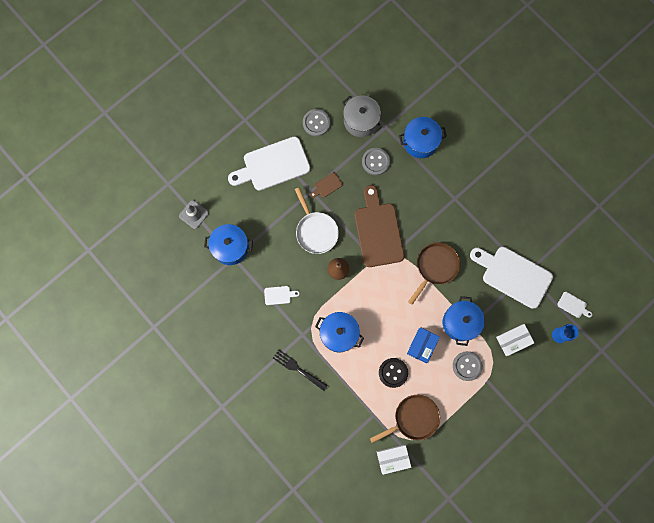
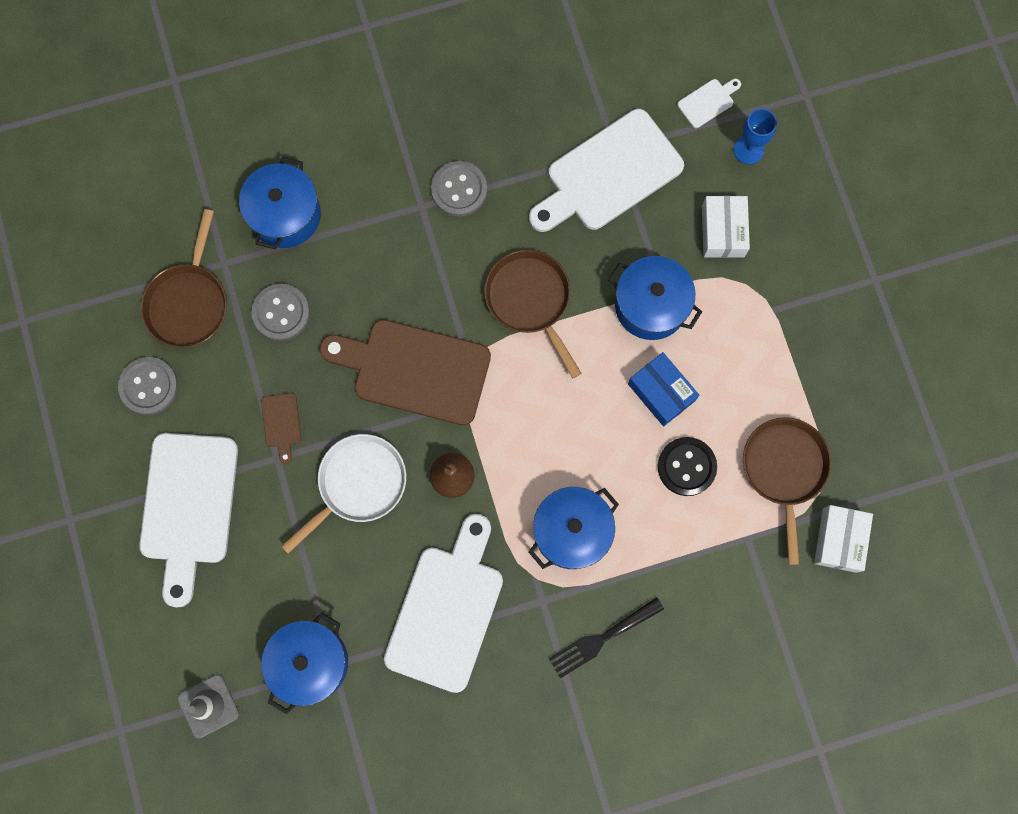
camera: 65 degrees left, 0 degrees up
white cutting board [264,286,300,305] -> white cutting board [384,514,503,693], size x2.40
white pan [295,188,339,254] -> white pan turned 45 degrees counterclockwise [281,434,406,554]
grey pot [343,95,382,137] -> brown pan [141,209,227,348]
grey button [453,351,483,381] -> grey button moved to [431,161,487,217]

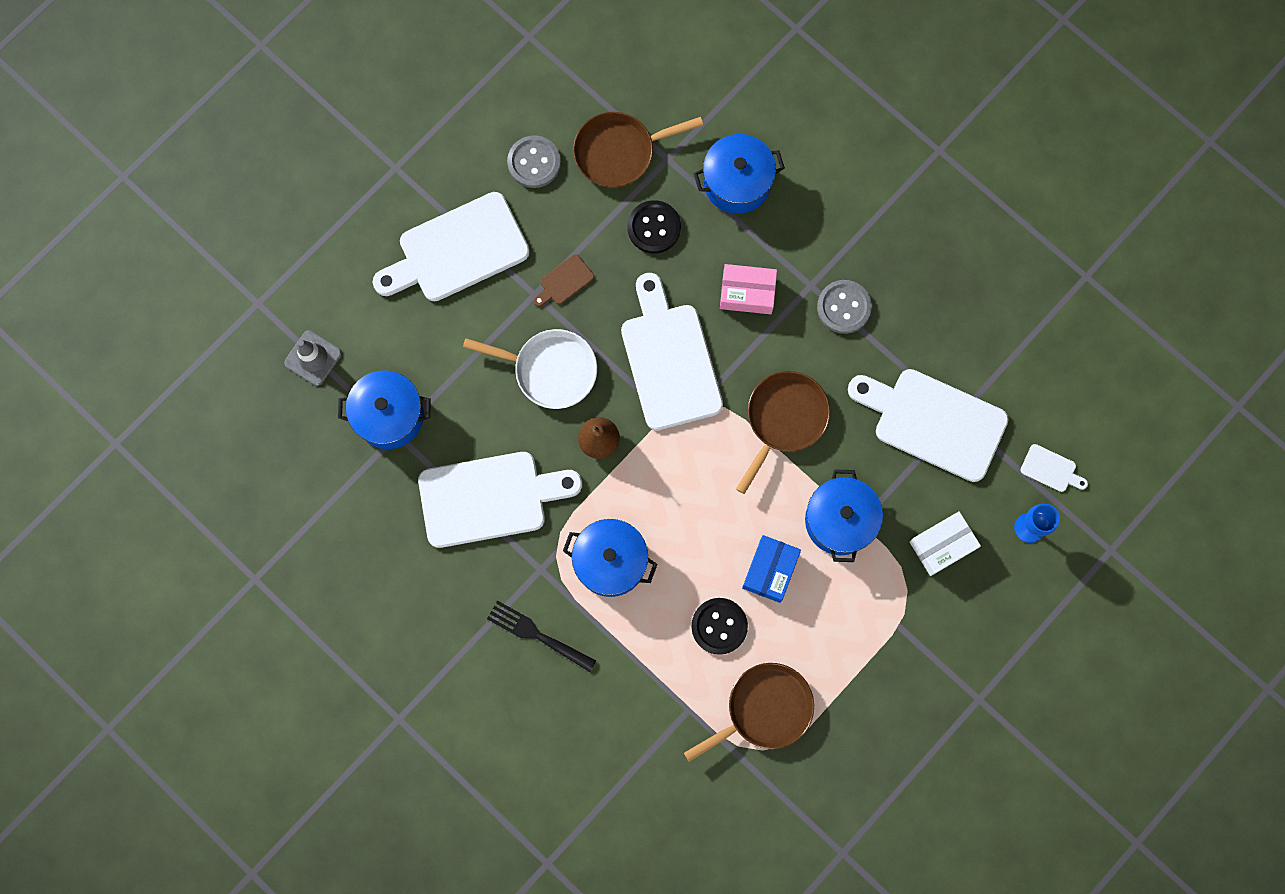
camera: 60 degrees right, 0 degrees up
grey button [251,284,310,341] -> black button [628,200,681,253]
brown cutting board [319,319,491,425] -> white cutting board [621,273,723,430]
white box [814,505,873,573] -> none
none -> pink box [720,264,777,314]

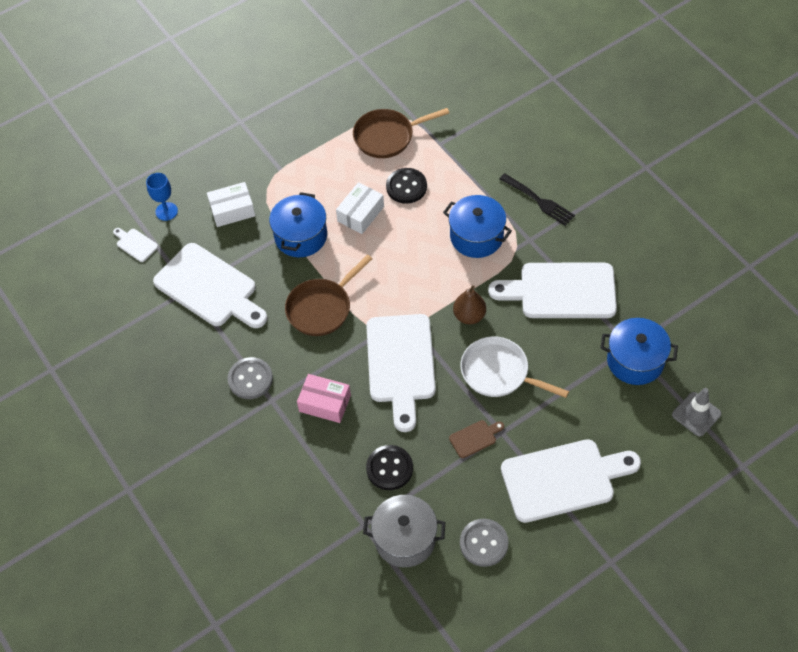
camera: 165 degrees left, 20 degrees down
brown pan [573,112,703,188] -> grey pot [363,495,445,567]
blue pot [694,134,785,214] -> none
blue box [742,535,801,603] -> white box [336,182,384,234]

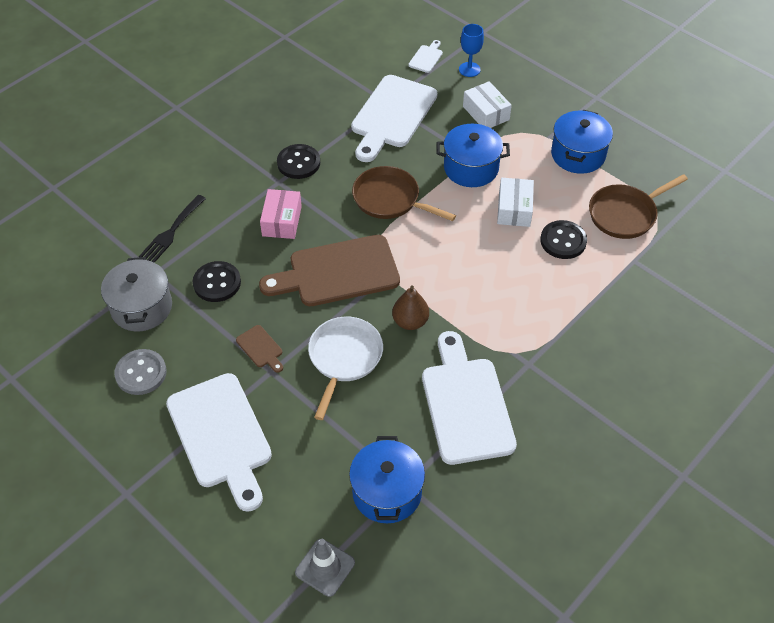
camera: 75 degrees right, 5 degrees down
grey button [228,357,273,399] -> black button [277,144,320,179]
white box [336,182,384,234] -> white box turned 75 degrees clockwise [497,178,534,227]
brown pan [353,108,449,158] -> brown pan turned 90 degrees counterclockwise [589,174,688,239]
white cutting board [366,314,436,432] -> brown cutting board [259,235,400,306]
blue pot [443,195,512,258] -> blue pot moved to [551,110,613,174]
black fork [500,173,575,226] -> black fork moved to [139,195,206,263]

